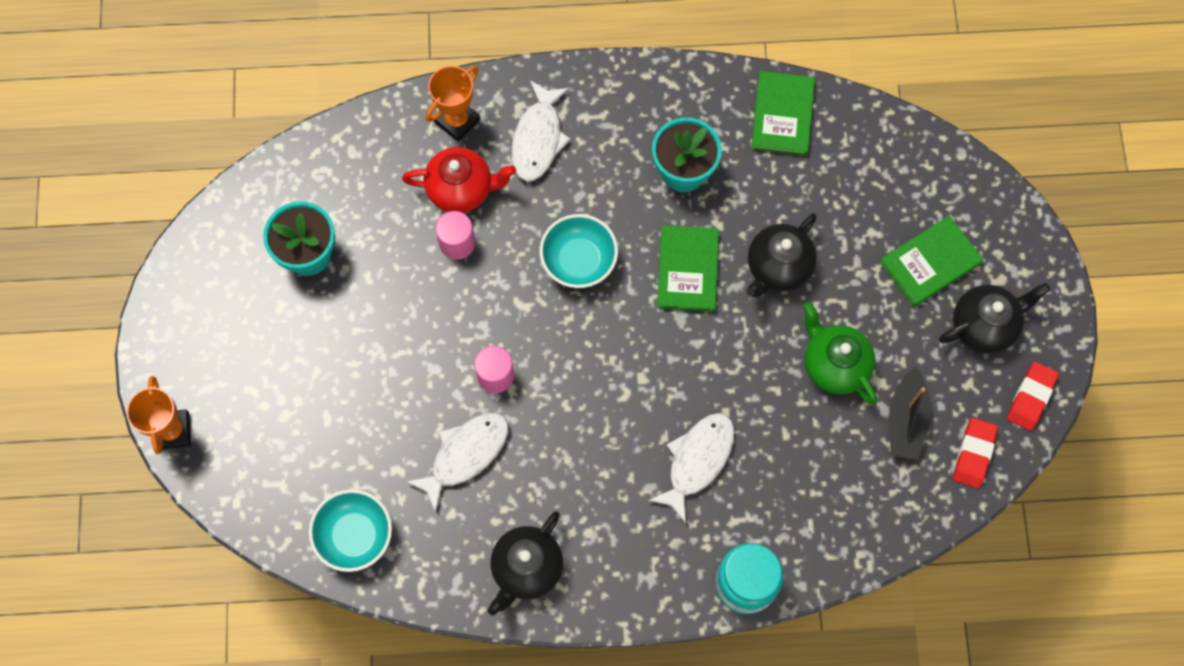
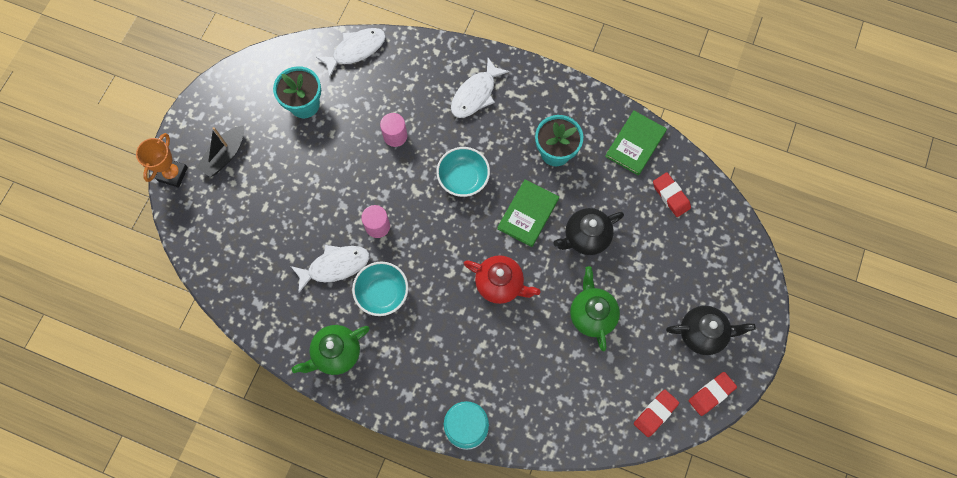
camera: 25 degrees right, 0 degrees up
turquoise bowl [309,489,392,572] -> turquoise bowl moved to [352,262,408,316]
red teapot [402,147,516,213] -> red teapot moved to [464,255,541,304]
orange trophy [426,66,480,142] -> none
black teapot [488,511,563,616] -> green teapot [292,325,370,375]
white fish [648,413,734,524] -> white fish moved to [316,28,386,78]
green book [880,215,984,307] -> none
black boat [889,367,931,460] -> black boat moved to [196,125,244,177]
none -> red eraser [653,173,691,217]

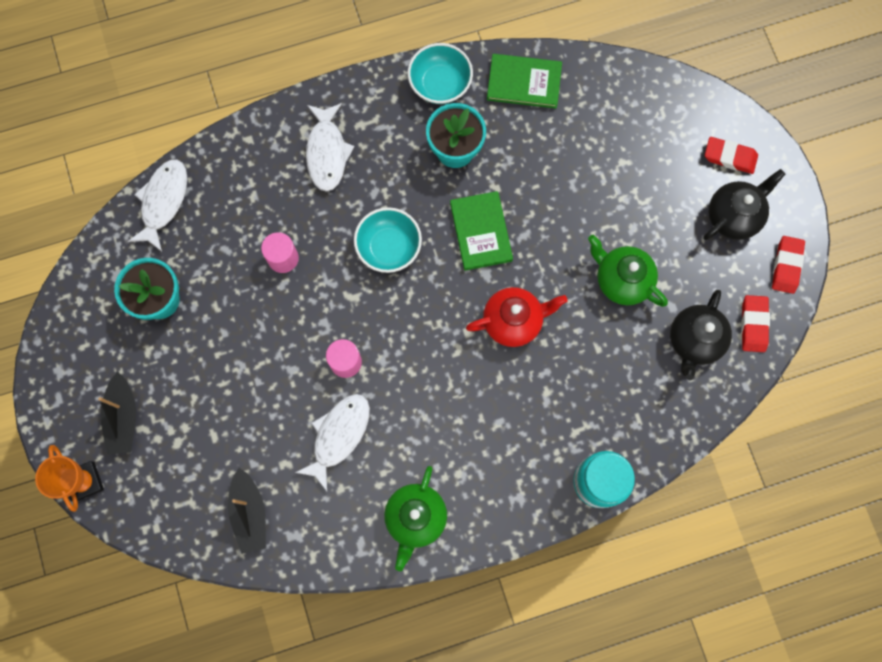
camera: 40 degrees left, 5 degrees up
turquoise bowl [352,262,408,316] -> turquoise bowl moved to [408,43,473,104]
black teapot [553,208,624,255] -> black teapot moved to [670,290,732,380]
green book [605,111,667,176] -> green book turned 75 degrees counterclockwise [487,54,562,108]
red eraser [653,173,691,217] -> red eraser moved to [705,137,758,174]
none -> black boat [228,468,266,554]

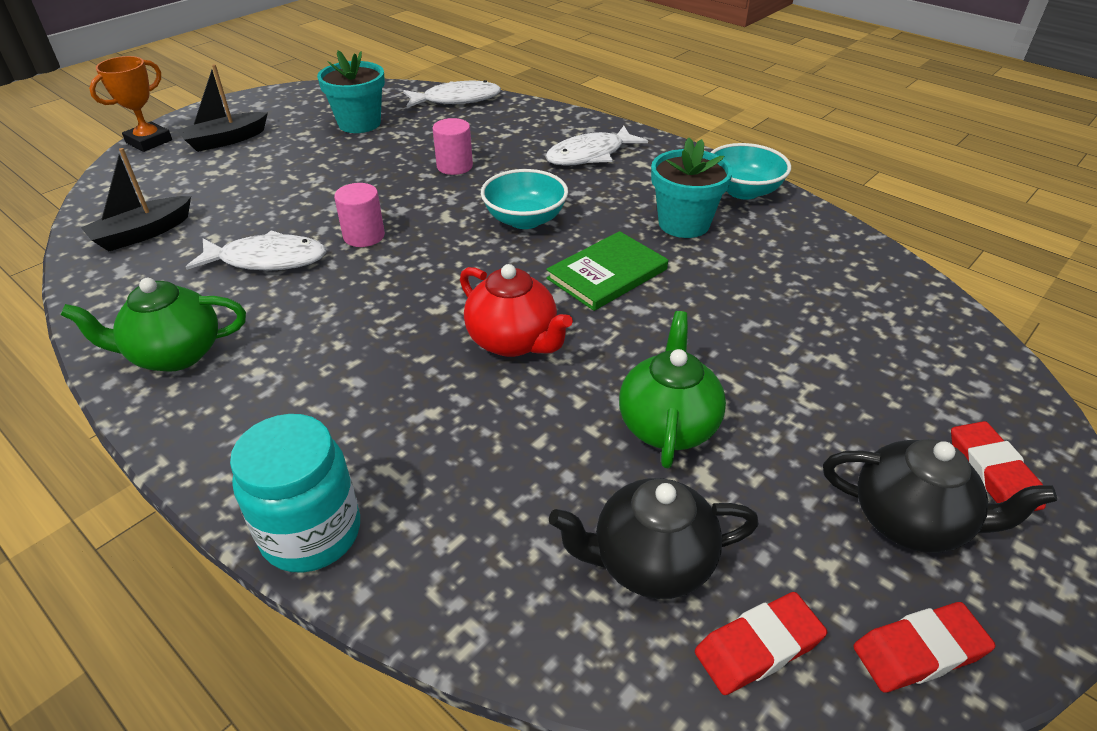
camera: 60 degrees right, 35 degrees down
green book [487,54,562,108] -> none

